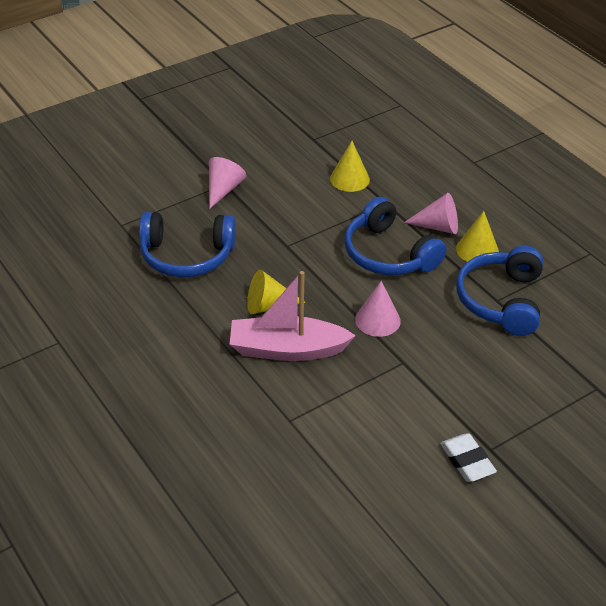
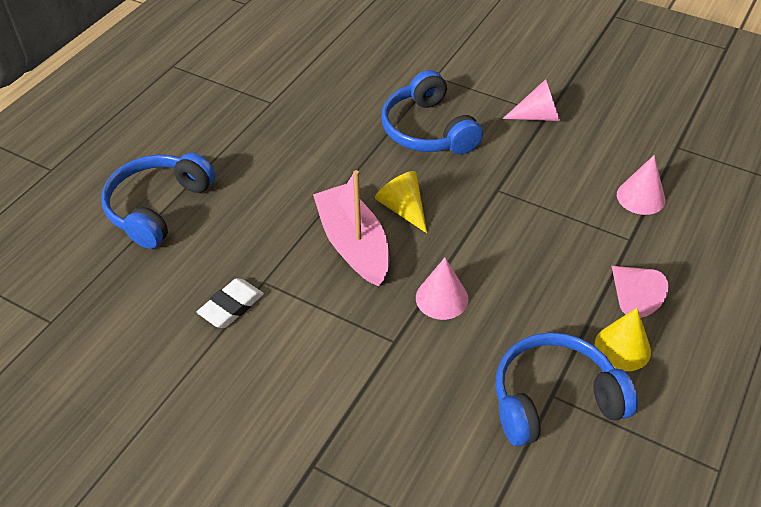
camera: 65 degrees right, 5 degrees up
yellow cone [330,141,370,192] -> pink cone [617,155,665,215]
blue headphones [344,197,447,275] -> blue headphones moved to [101,153,215,249]
white eraser [440,433,497,482] -> white eraser moved to [197,278,264,328]

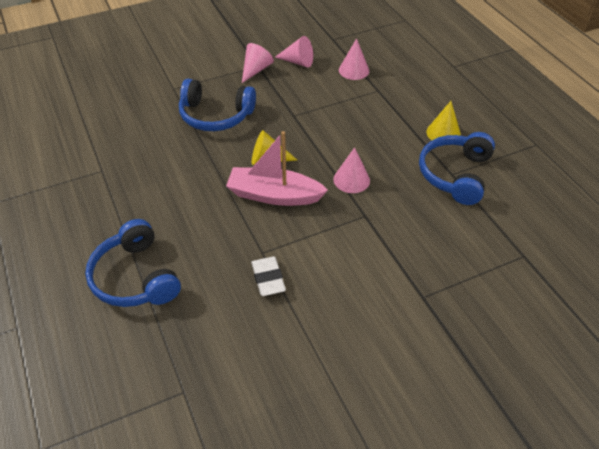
camera: 55 degrees left, 0 degrees up
pink cone [612,266,668,318] -> pink cone moved to [275,36,313,67]

